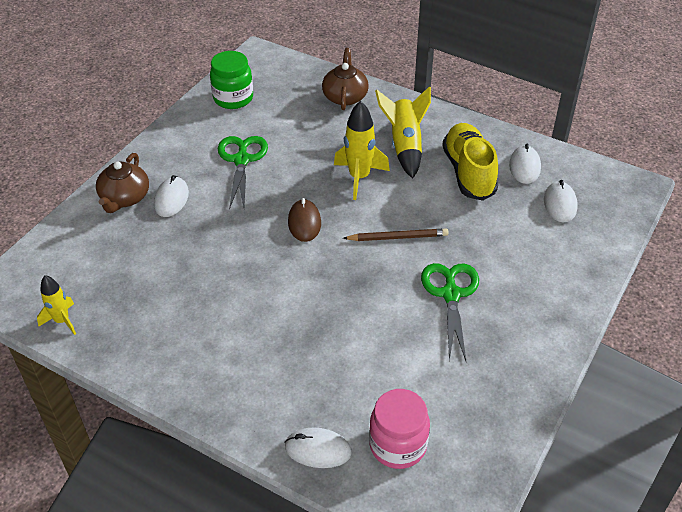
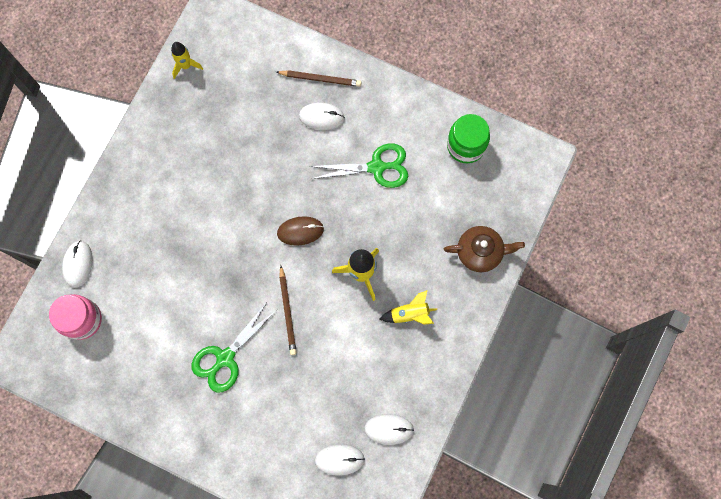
camera: 85 degrees right, 30 degrees up
brown teapot [96,153,149,213] -> brown pencil [277,70,362,87]
yellow rocket [375,86,431,179] -> yellow rocket [380,290,437,325], size x0.63
green scissors [421,263,479,361] -> green scissors turned 135 degrees clockwise [192,301,277,393]
yellow shoe [442,123,498,201] -> none

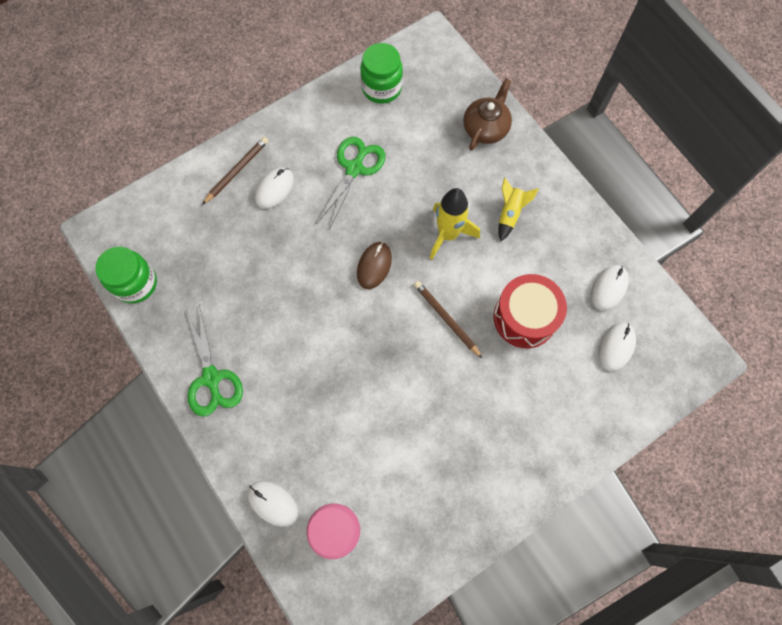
camera: 60 degrees left, 5 degrees down
yellow rocket [171,42,203,79] -> green jar [95,247,157,303]
green scissors [192,301,277,393] -> green scissors moved to [185,305,243,416]
brown pencil [279,265,297,355] -> brown pencil turned 150 degrees counterclockwise [414,281,483,359]
none -> red drum [494,274,567,348]

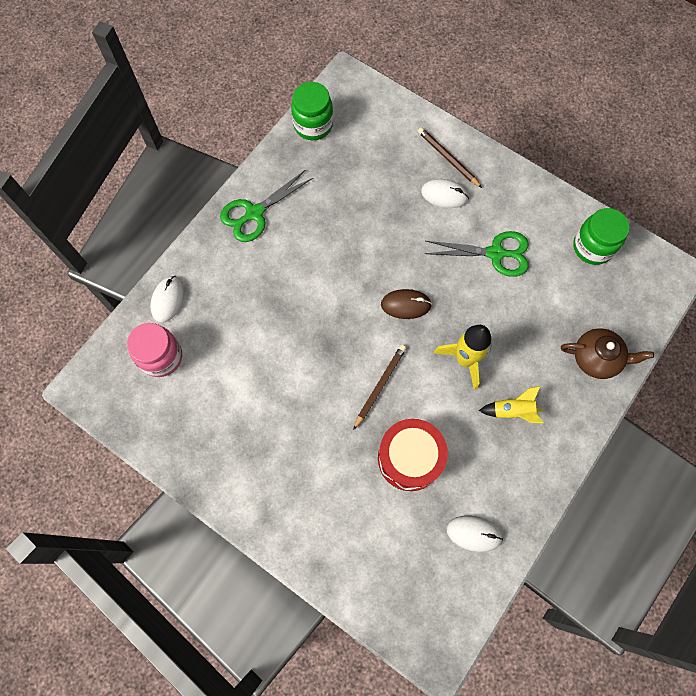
camera: 70 degrees right, 0 degrees up
brown pencil [202,137,268,205] -> brown pencil turned 150 degrees counterclockwise [418,127,482,188]
white mouse [598,323,636,372] -> none

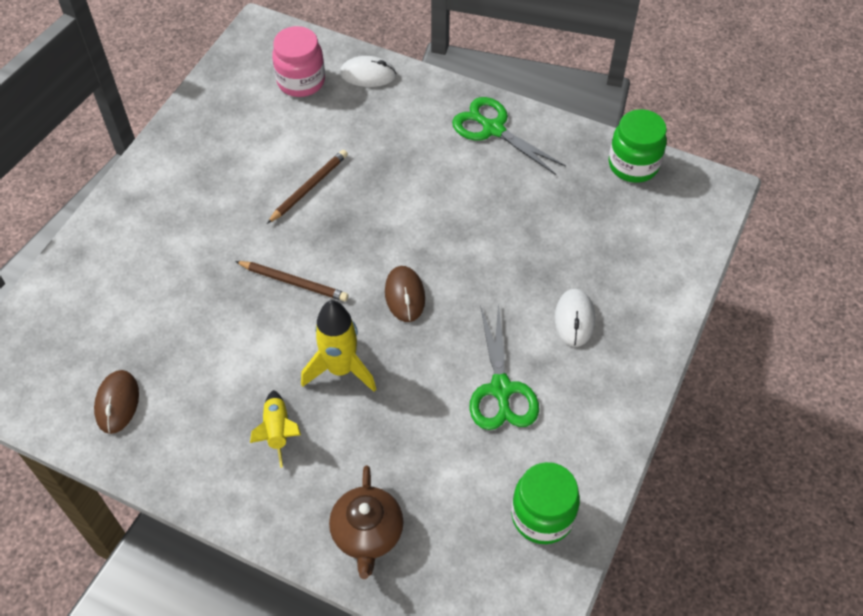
camera: 80 degrees right, 15 degrees down
red drum [378,419,448,491] -> none
brown pencil [418,127,482,188] -> brown pencil moved to [267,150,348,224]
white mouse [447,515,503,552] -> brown mouse [94,370,139,434]

